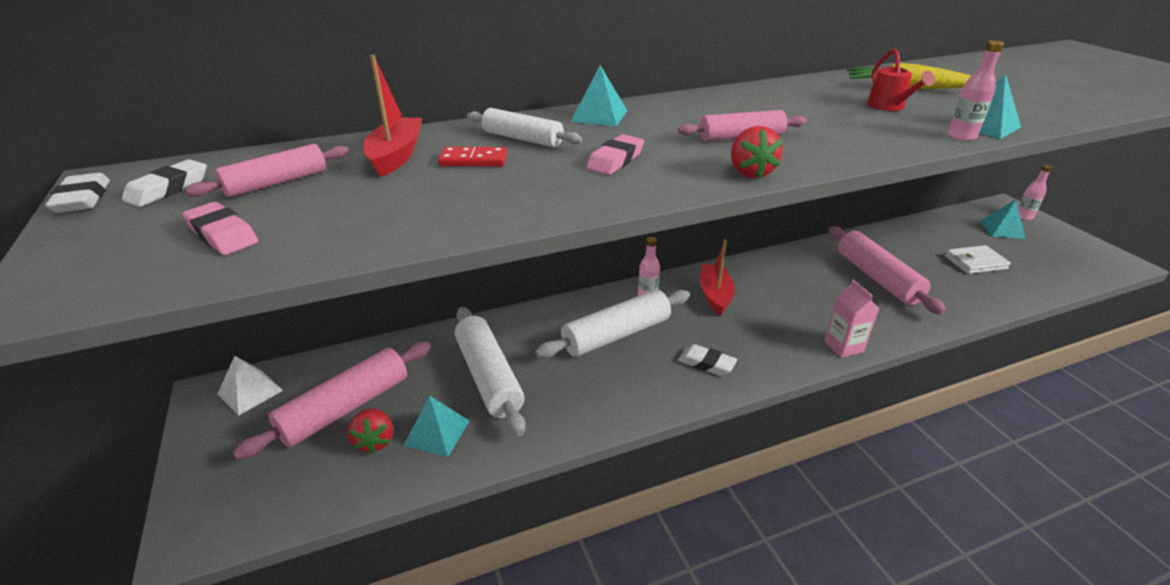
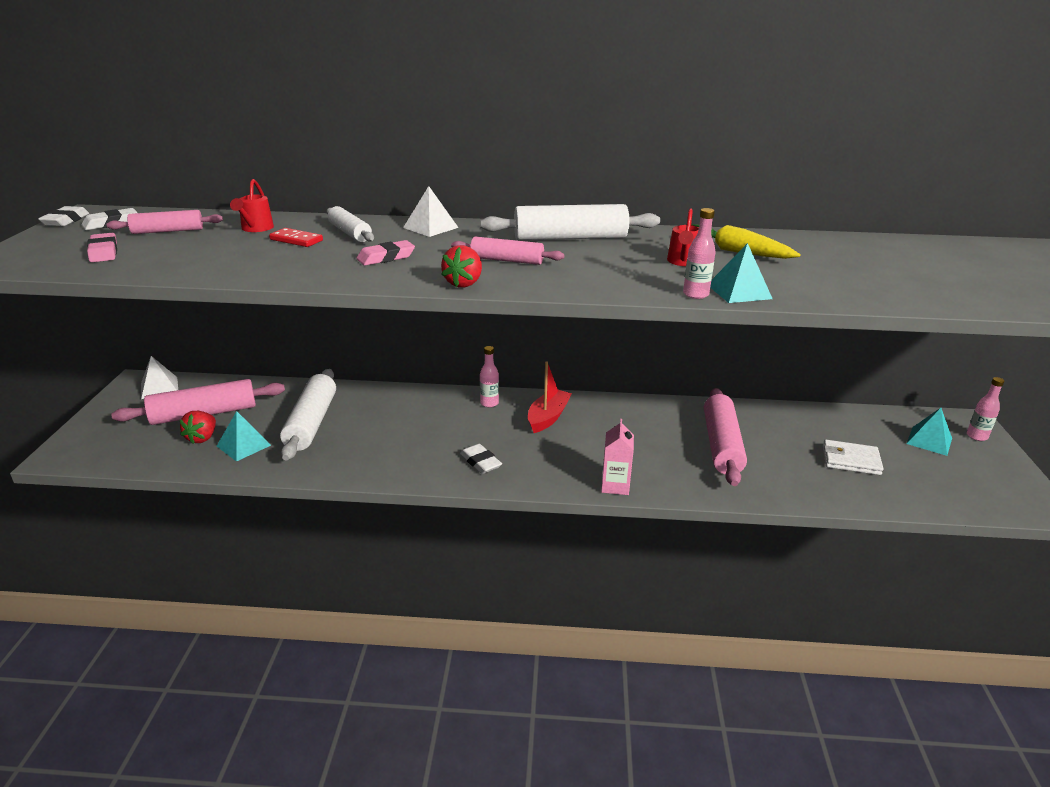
camera: 25 degrees right, 5 degrees down
red boat [363,55,422,177] -> red watering can [230,179,274,232]
white rolling pin [535,290,690,358] -> white rolling pin moved to [480,204,660,240]
turquoise pyramid [570,65,627,126] -> white pyramid [403,186,458,237]

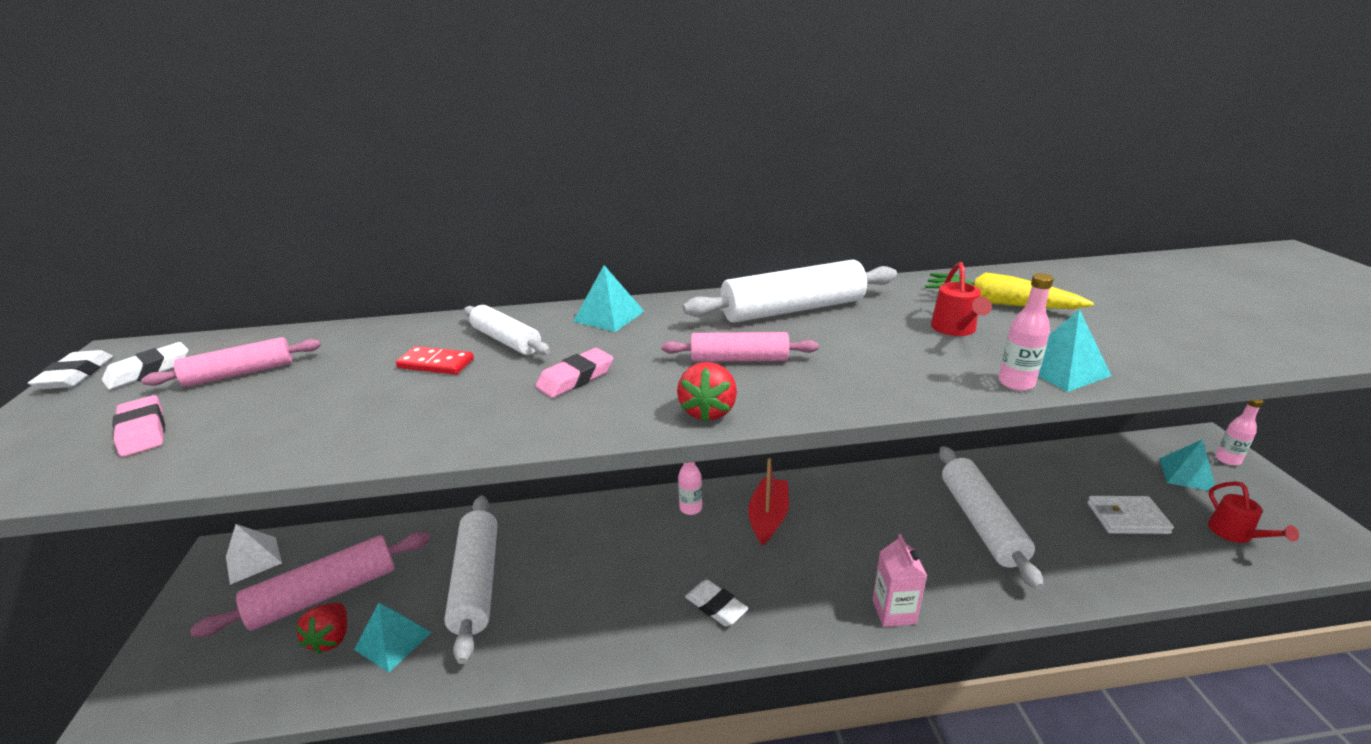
camera: 10 degrees left, 0 degrees up
red watering can [230,179,274,232] -> red watering can moved to [1208,481,1299,543]
white pyramid [403,186,458,237] -> turquoise pyramid [573,265,644,332]
pink rolling pin [704,388,747,486] -> white rolling pin [939,446,1044,590]

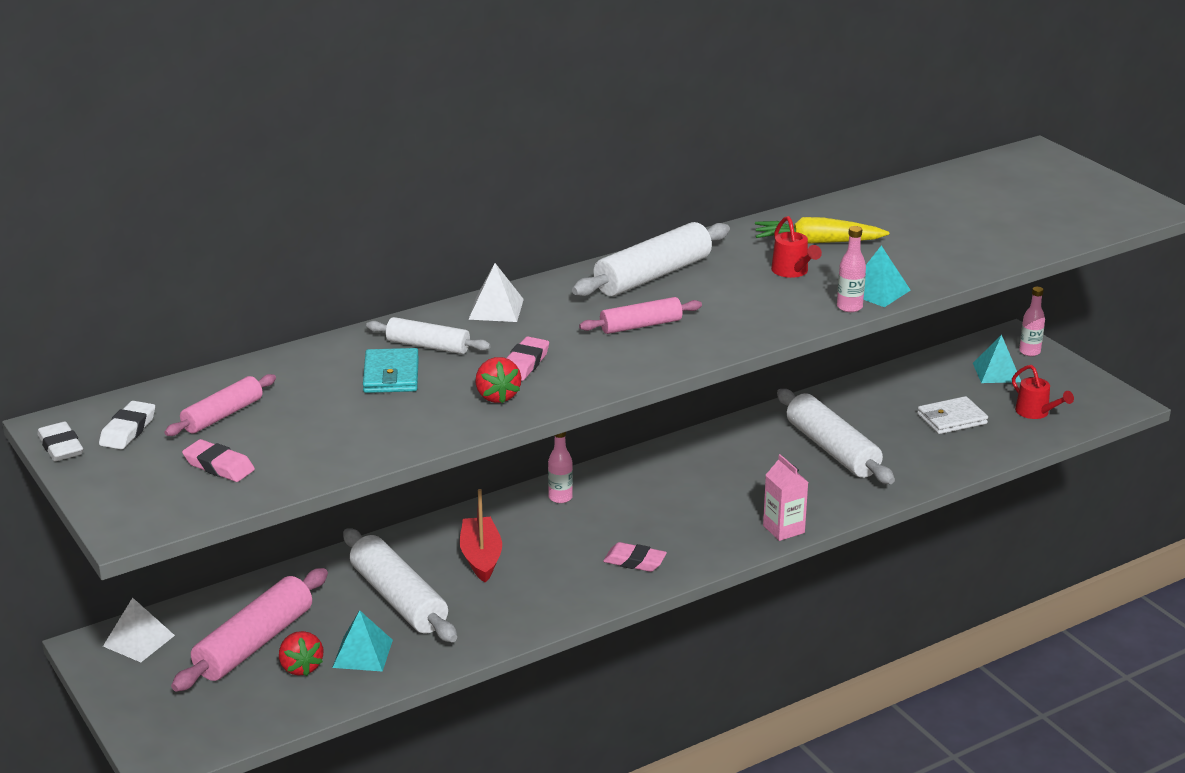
camera: 25 degrees left, 0 degrees up
red domino [396,346,474,375] -> turquoise wallet [363,348,419,393]
turquoise pyramid [573,265,644,332] -> white pyramid [468,263,524,322]
red strawberry [677,362,737,422] -> red strawberry moved to [475,357,521,403]
white eraser [685,580,749,626] -> pink eraser [603,542,667,572]
red boat [748,458,789,546] -> red boat moved to [460,489,502,583]

